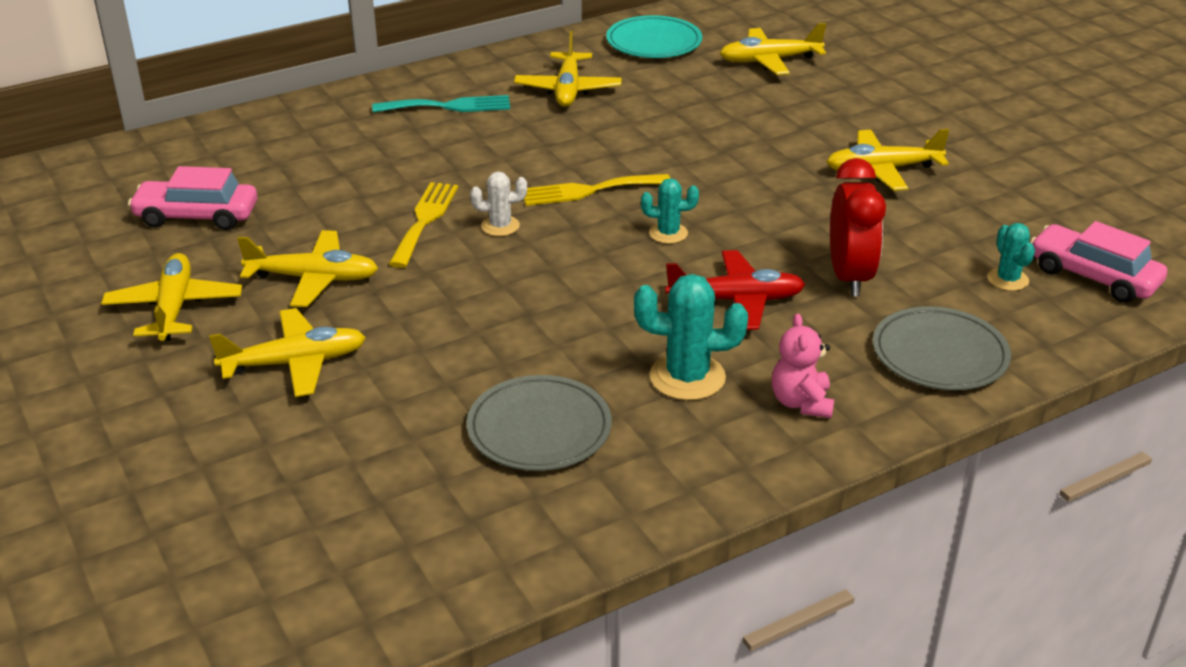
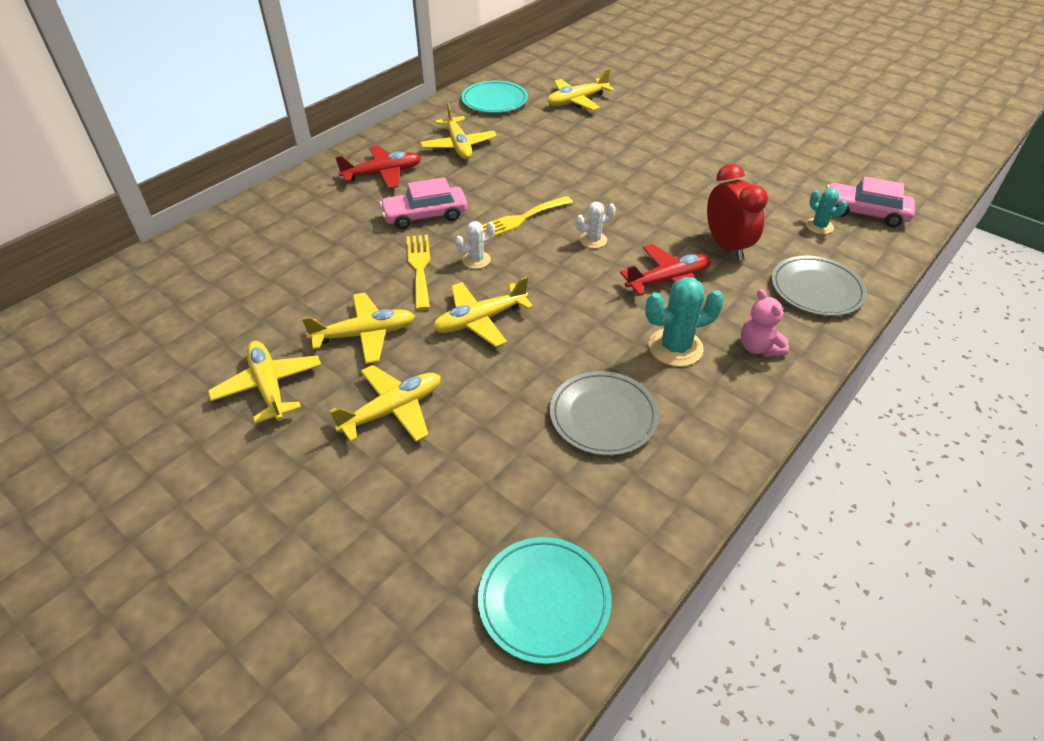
camera: 20 degrees left, 10 degrees up
pink car [128,166,257,230] -> pink car moved to [380,177,467,229]
turquoise fork [372,95,510,113] -> red plane [335,146,421,189]
turquoise cactus [641,178,699,244] -> white cactus [575,202,616,248]
yellow plane [826,129,949,191] -> yellow plane moved to [433,277,533,347]
none -> turquoise plate [478,537,611,664]

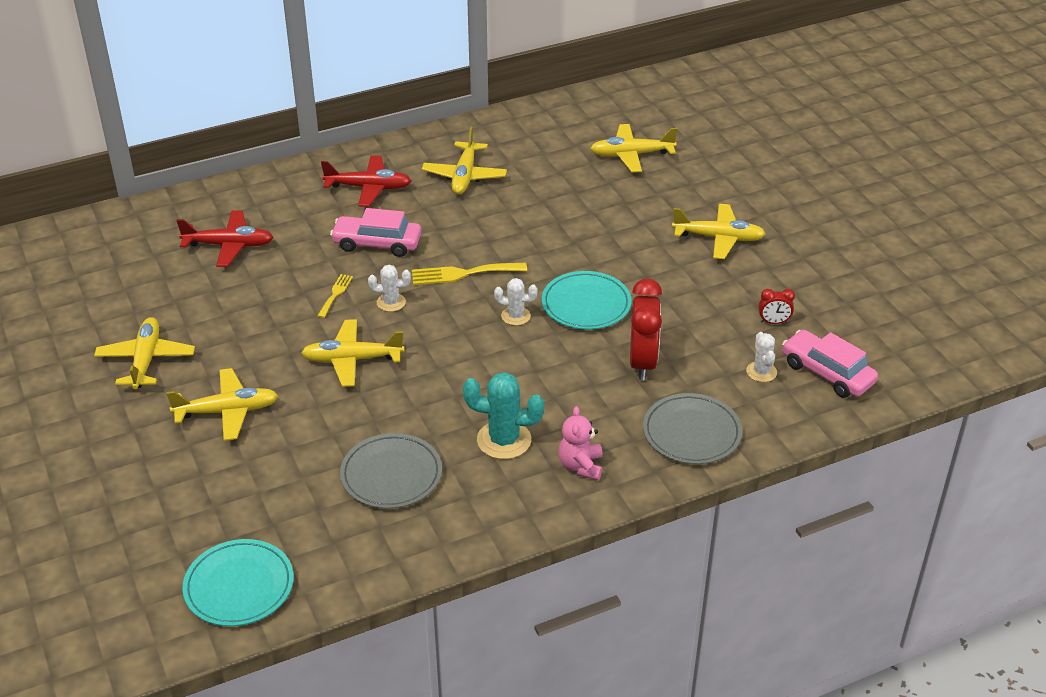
camera: 25 degrees right, 5 degrees down
yellow plane [302,292,415,364] -> yellow plane moved to [672,204,766,259]
yellow fork [407,235,430,311] -> yellow fork [318,274,353,318], size x0.59
turquoise plate [461,81,528,113] -> turquoise plate moved to [542,271,632,330]
red plane [620,244,712,296] -> red plane moved to [177,210,274,267]
turquoise cactus [806,188,847,234] -> white cactus [746,332,777,382]
none -> red clock [759,289,795,324]

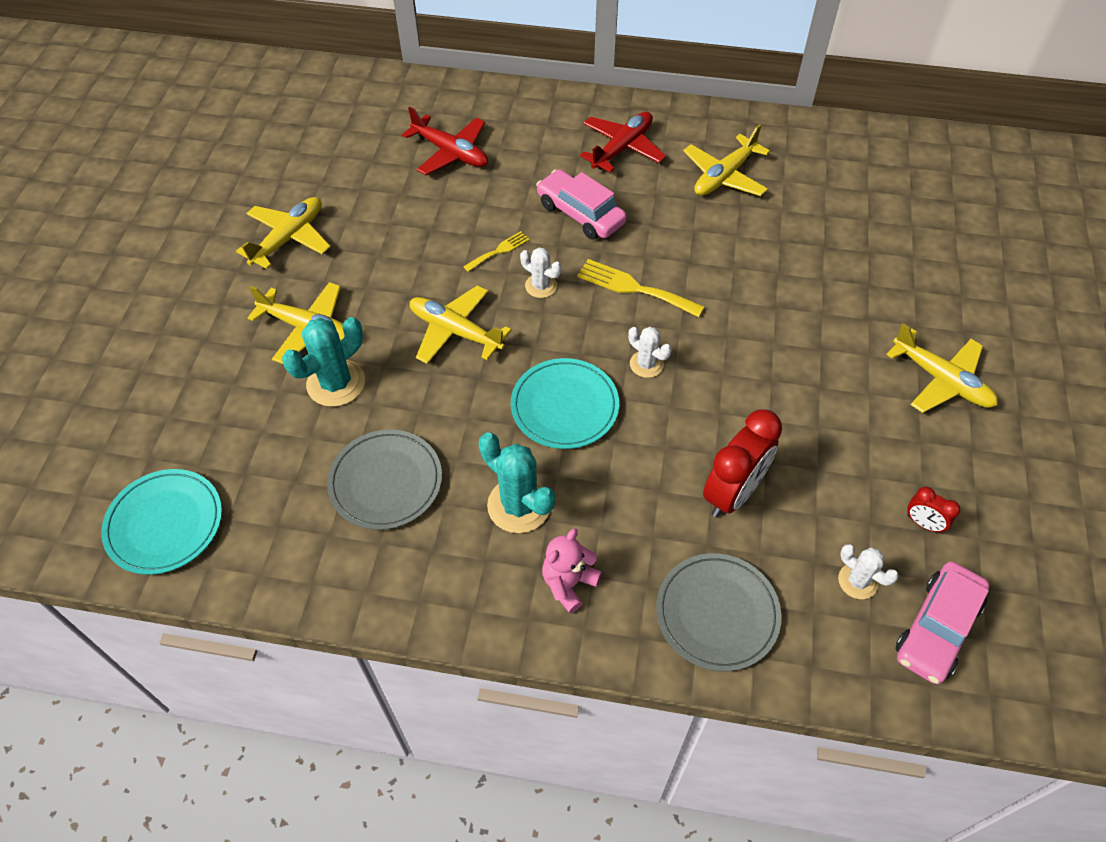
camera: 35 degrees right, 15 degrees up
red plane [321,155,411,207] -> red plane turned 90 degrees counterclockwise [580,112,666,173]
turquoise plate [542,271,632,330] -> turquoise plate moved to [511,358,619,449]
yellow plane [590,124,678,172] -> none
white cactus [746,332,777,382] -> white cactus turned 75 degrees counterclockwise [838,544,899,599]
pink car [782,330,878,398] -> pink car turned 135 degrees counterclockwise [896,561,990,684]
none -> turquoise cactus [282,317,365,407]

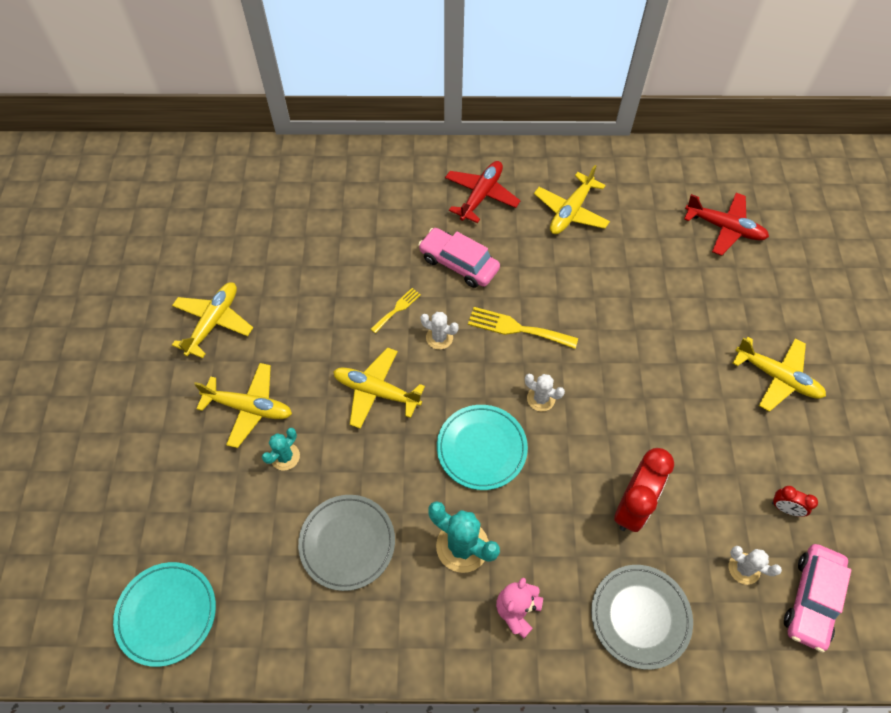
camera: 10 degrees left, 5 degrees up
turquoise cactus [282,317,365,407] -> turquoise cactus [262,428,300,470], size x0.59
red plane [402,107,488,175] -> red plane moved to [684,193,769,256]

